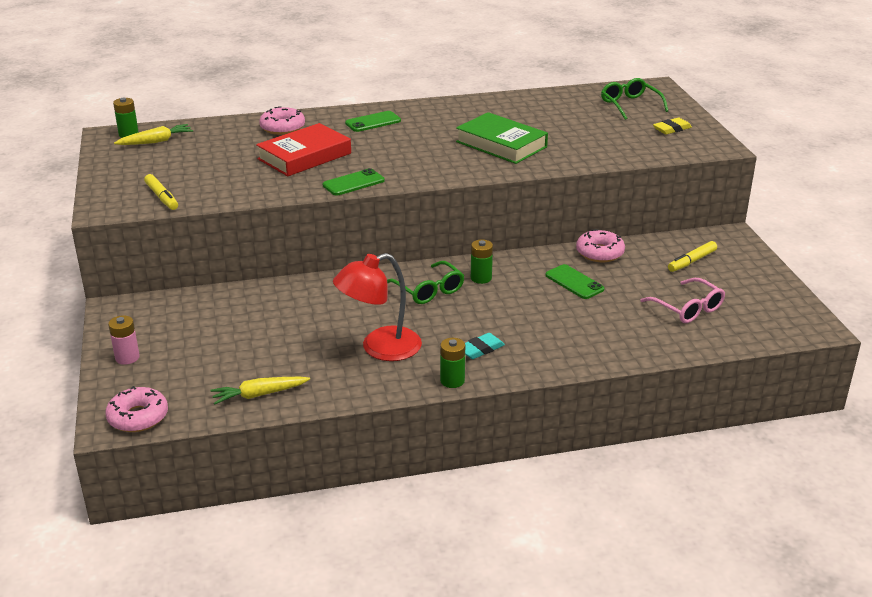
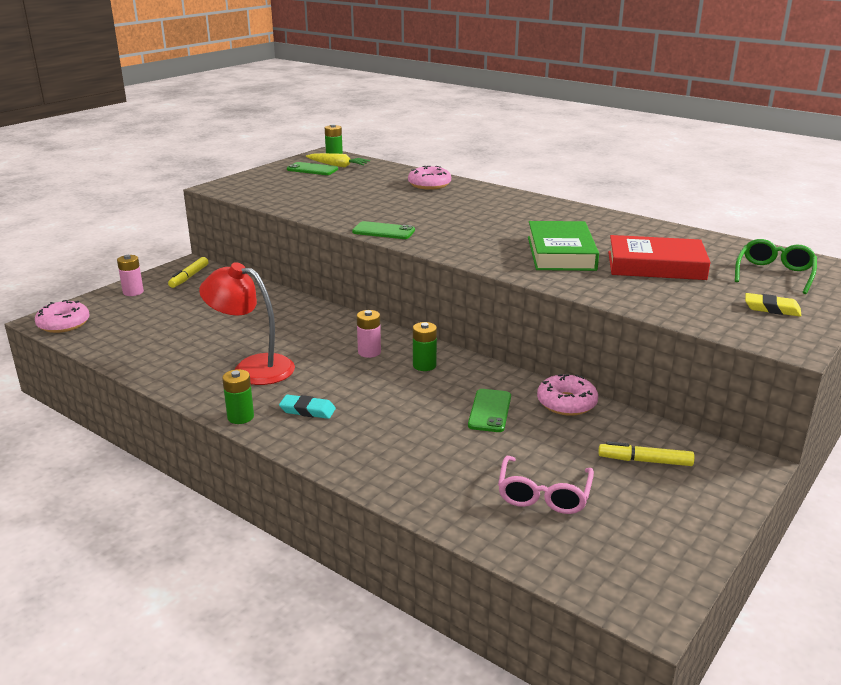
camera: 50 degrees right, 5 degrees down
yellow marker [144,174,178,210] -> yellow marker moved to [168,257,208,288]
yellow carrot [211,377,310,404] -> none
red book [256,123,351,176] -> red book moved to [608,235,711,280]
green phone [345,111,401,132] -> green phone moved to [287,162,338,175]
green glasses [387,261,465,304] -> pink battery [357,310,381,358]

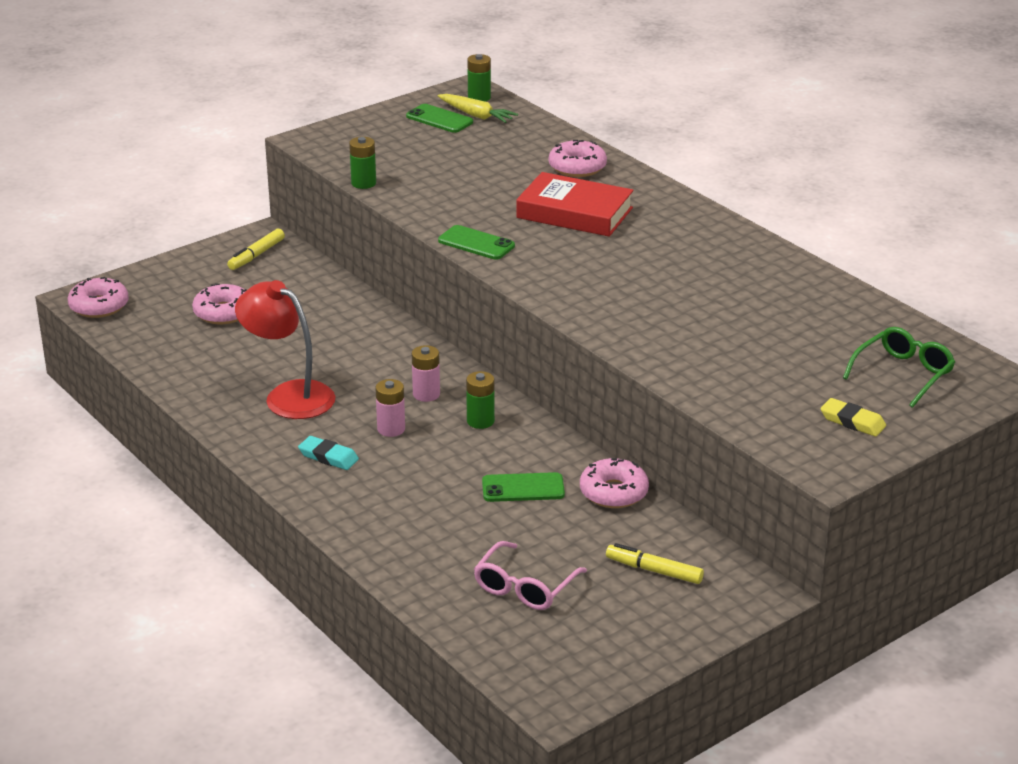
camera: 15 degrees right, 5 degrees up
pink battery [117,255,144,296] -> pink battery moved to [375,379,405,437]
green battery [222,369,254,424] -> green battery moved to [349,137,376,189]
green phone [468,389,511,432] -> green phone turned 60 degrees clockwise [482,472,565,502]
green book [528,221,599,271] -> none
red book [608,235,711,280] -> red book moved to [516,172,634,237]
none -> pink donut [192,284,247,324]

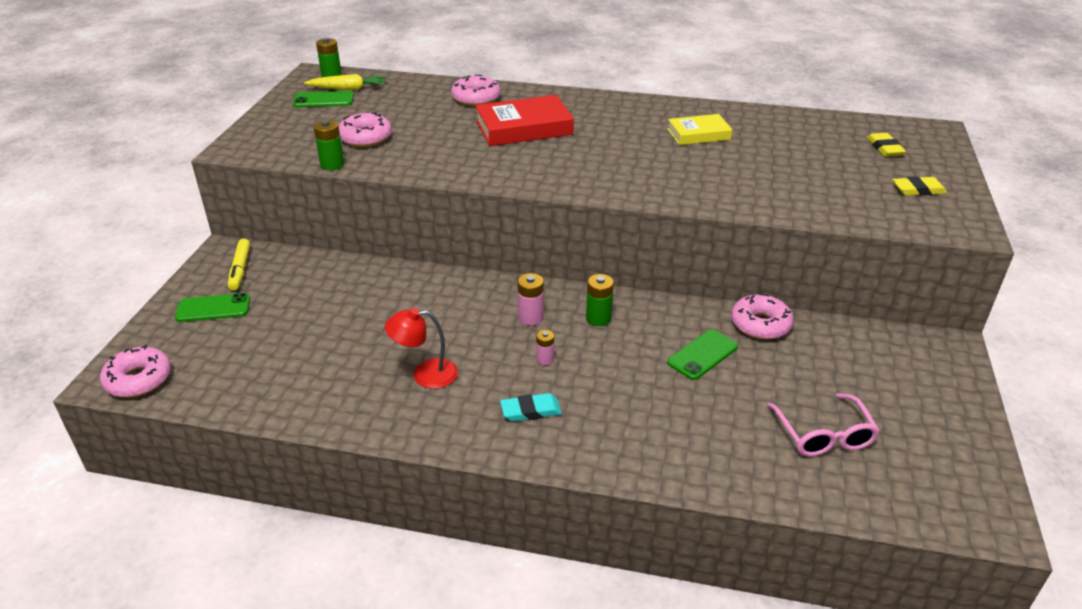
camera: 40 degrees left, 5 degrees up
pink donut [192,284,247,324] -> pink donut moved to [339,112,392,147]
red lamp [235,280,335,419] -> red lamp [385,308,458,389], size x0.64
pink battery [375,379,405,437] -> pink battery [536,330,554,365], size x0.65
green phone [438,225,515,260] -> green phone moved to [175,293,250,322]
yellow marker [606,543,704,584] -> none
green glasses [843,327,955,408] -> yellow eraser [867,133,906,157]
none -> yellow book [667,114,732,145]

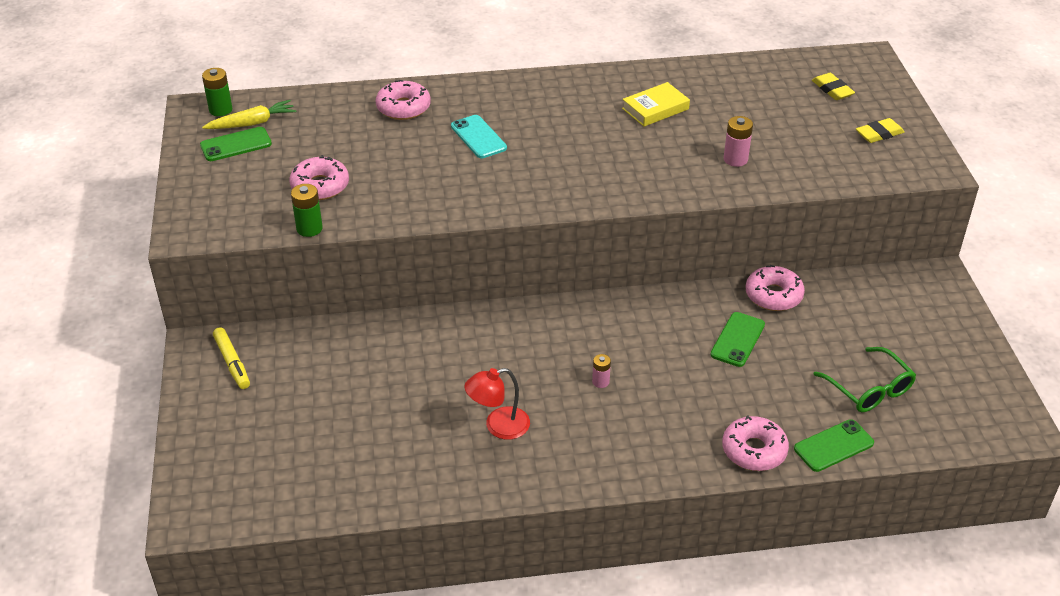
camera: 20 degrees left, 5 degrees up
pink donut [100,345,171,397] -> pink donut moved to [722,415,789,471]
green phone [175,293,250,322] -> green phone moved to [794,419,874,472]
red book [475,95,574,146] -> turquoise phone [451,115,507,158]
turquoise eraser [500,393,562,422] -> none
pink battery [517,273,544,326] -> pink battery moved to [724,116,753,167]
green battery [586,274,614,326] -> none
pink glasses [767,393,880,456] -> green glasses [814,347,916,412]

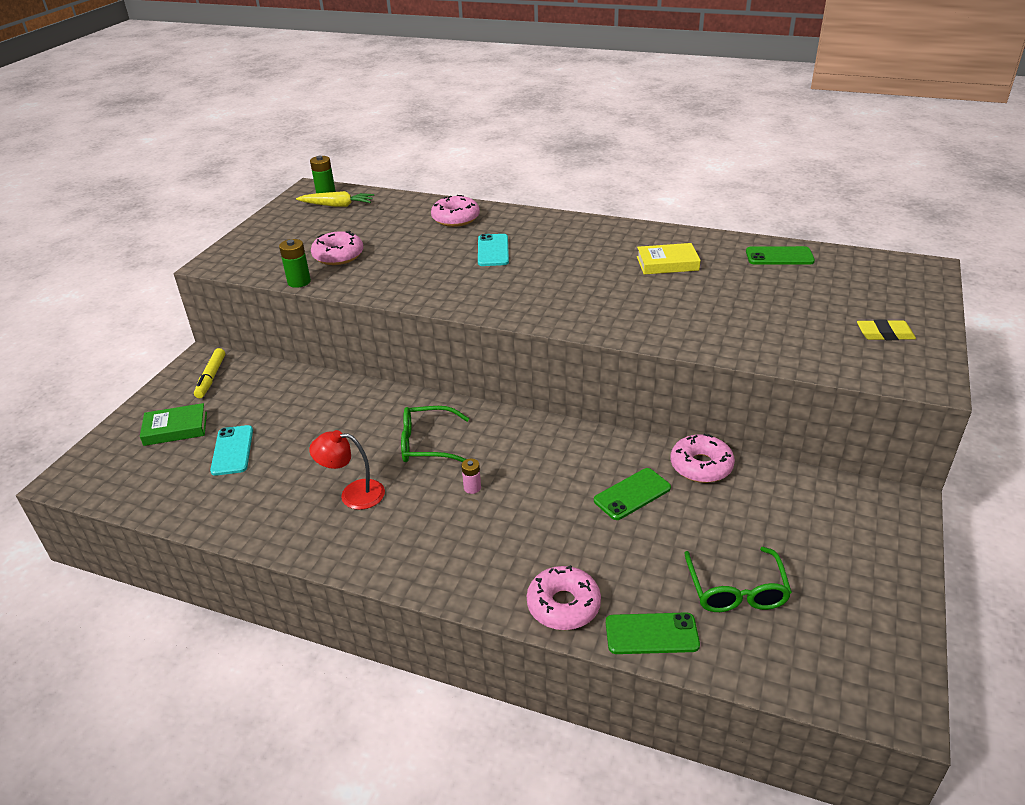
camera: 30 degrees right, 5 degrees down
green phone [200,127,272,161] -> green phone moved to [746,246,815,265]
pink battery [724,116,753,167] -> none
yellow eraser [812,73,855,100] -> none
none -> green book [140,403,207,446]
none -> turquoise phone [210,425,253,476]
none -> green glasses [401,406,470,462]

